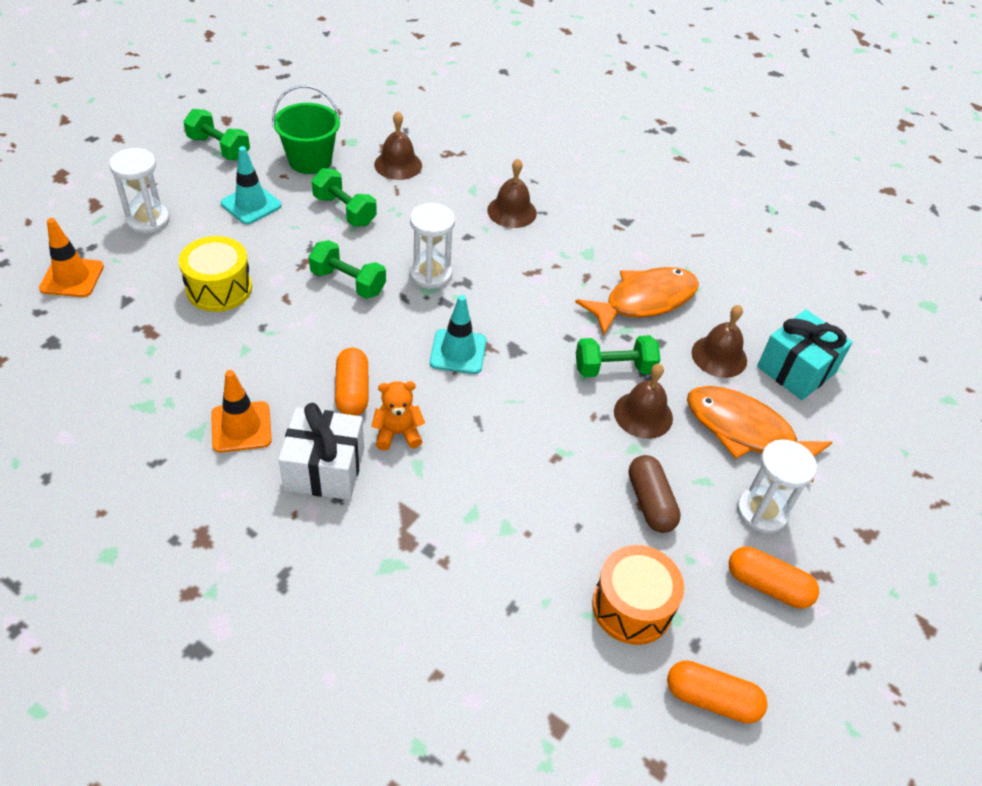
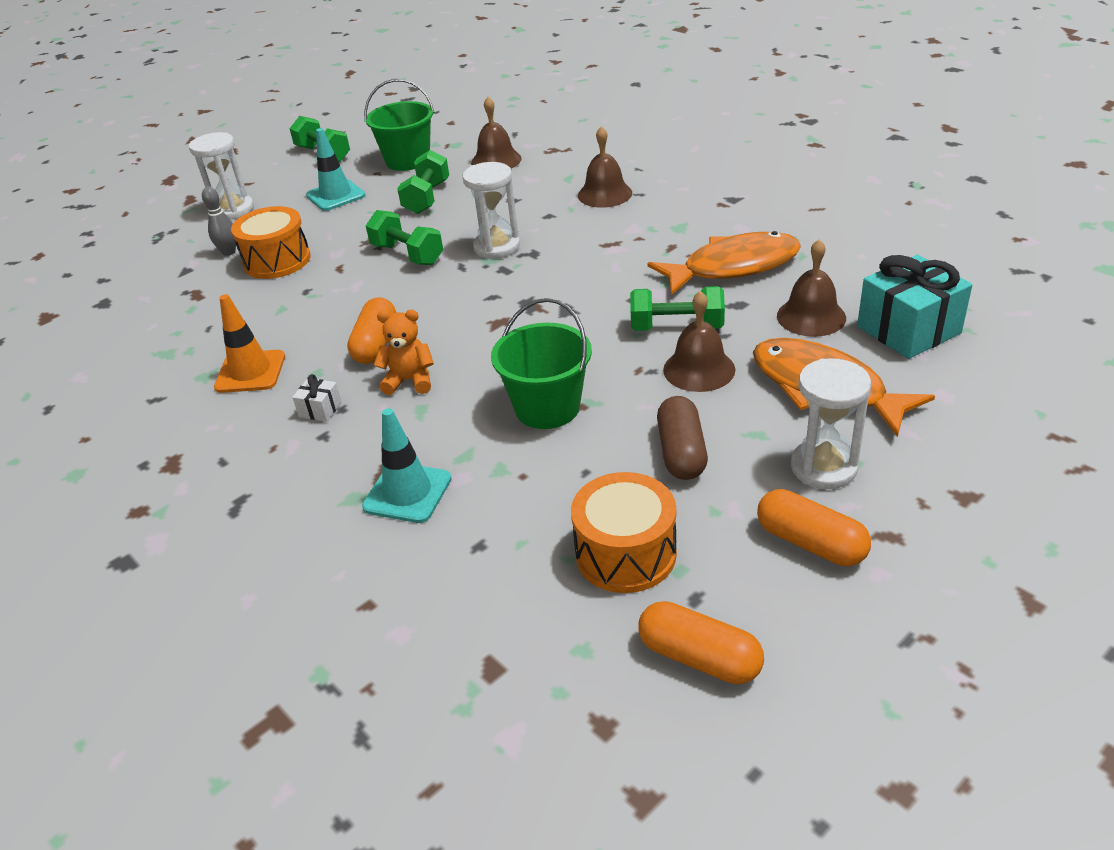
camera: 20 degrees right, 10 degrees down
orange traffic cone [39,218,104,297] -> none
yellow drum [179,236,252,312] -> orange drum [231,206,311,279]
white gift [278,403,364,500] -> white gift [292,374,342,422], size x0.44
green dumbbell [312,168,377,226] -> green dumbbell turned 45 degrees clockwise [397,150,449,214]
turquoise traffic cone [430,295,486,374] -> turquoise traffic cone moved to [362,408,452,523]
none -> grey bowling pin [202,187,236,256]
none -> green bucket [491,298,592,429]

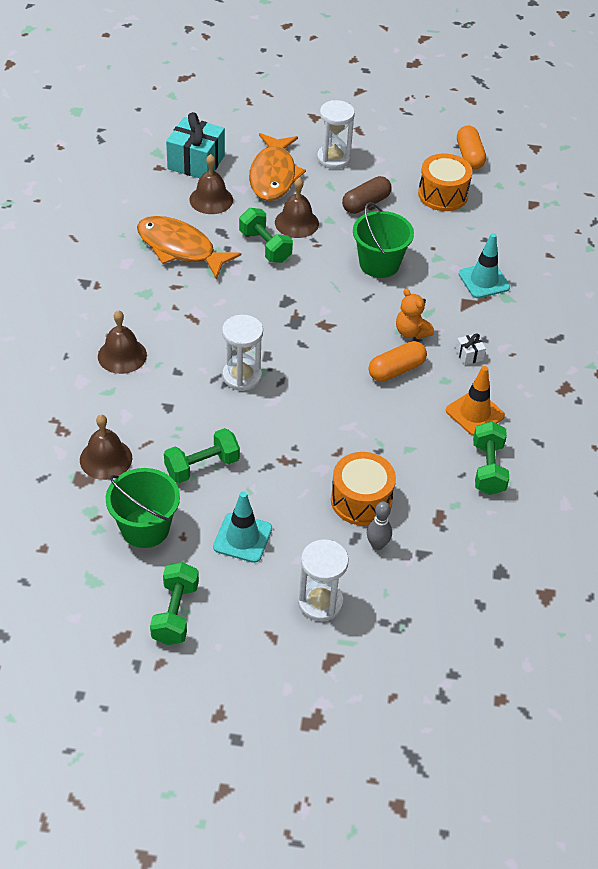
camera: 135 degrees left, 10 degrees up
green dumbbell [366,210,443,265] -> green dumbbell moved to [473,421,509,495]
orange capsule [757,489,871,566] -> none

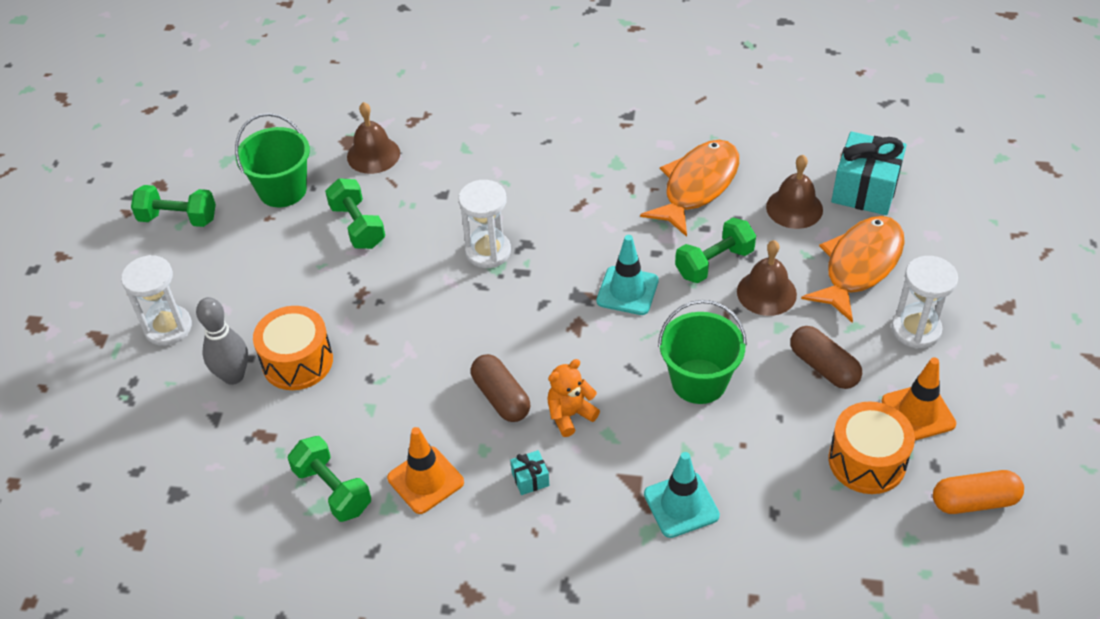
camera: 95 degrees right, 0 degrees up
brown bell [98,310,147,374] -> none
turquoise traffic cone [213,491,272,563] -> turquoise traffic cone moved to [596,235,659,315]
orange fish [249,133,306,201] -> orange fish turned 120 degrees clockwise [801,216,905,323]
grey bowling pin [367,501,392,550] -> grey bowling pin [196,297,248,385], size x1.50
orange capsule [368,341,427,382] -> brown capsule [471,354,530,422]
white gift [455,333,486,365] -> turquoise gift [510,450,549,495]
green dumbbell [473,421,509,495] -> green dumbbell turned 45 degrees clockwise [288,436,371,522]
none -> orange traffic cone [882,357,956,441]

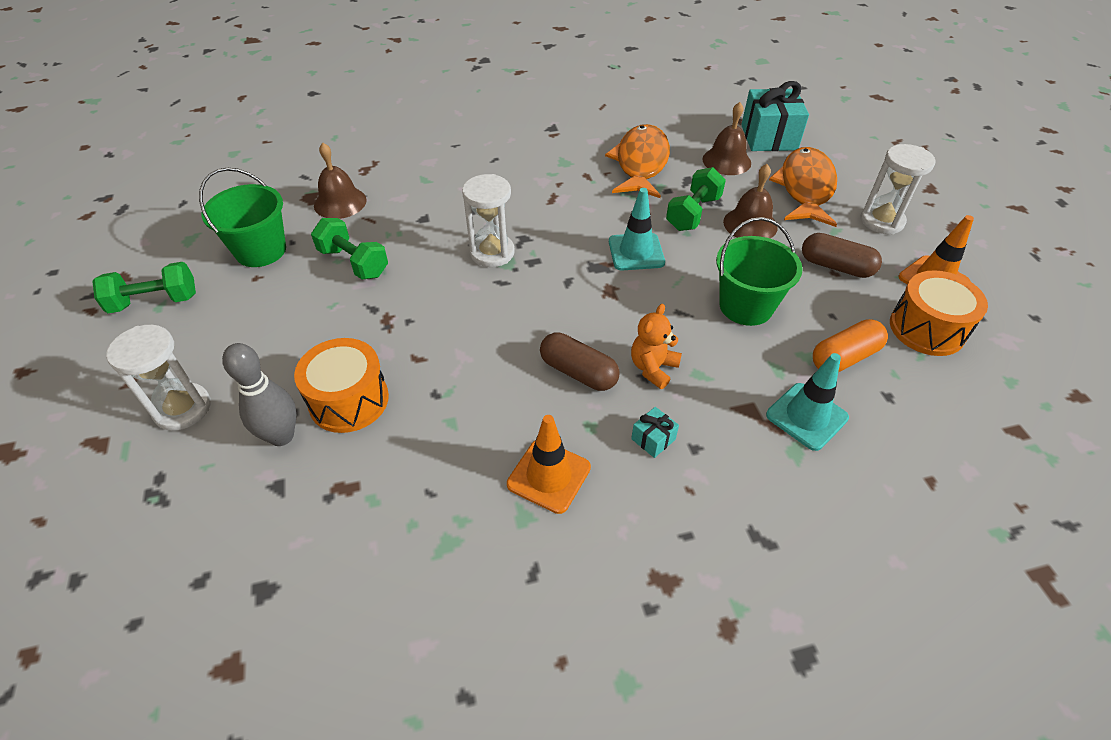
camera: 25 degrees left, 0 degrees up
green dumbbell [288,436,371,522] -> none
orange capsule [933,470,1024,514] -> orange capsule moved to [813,319,888,372]

